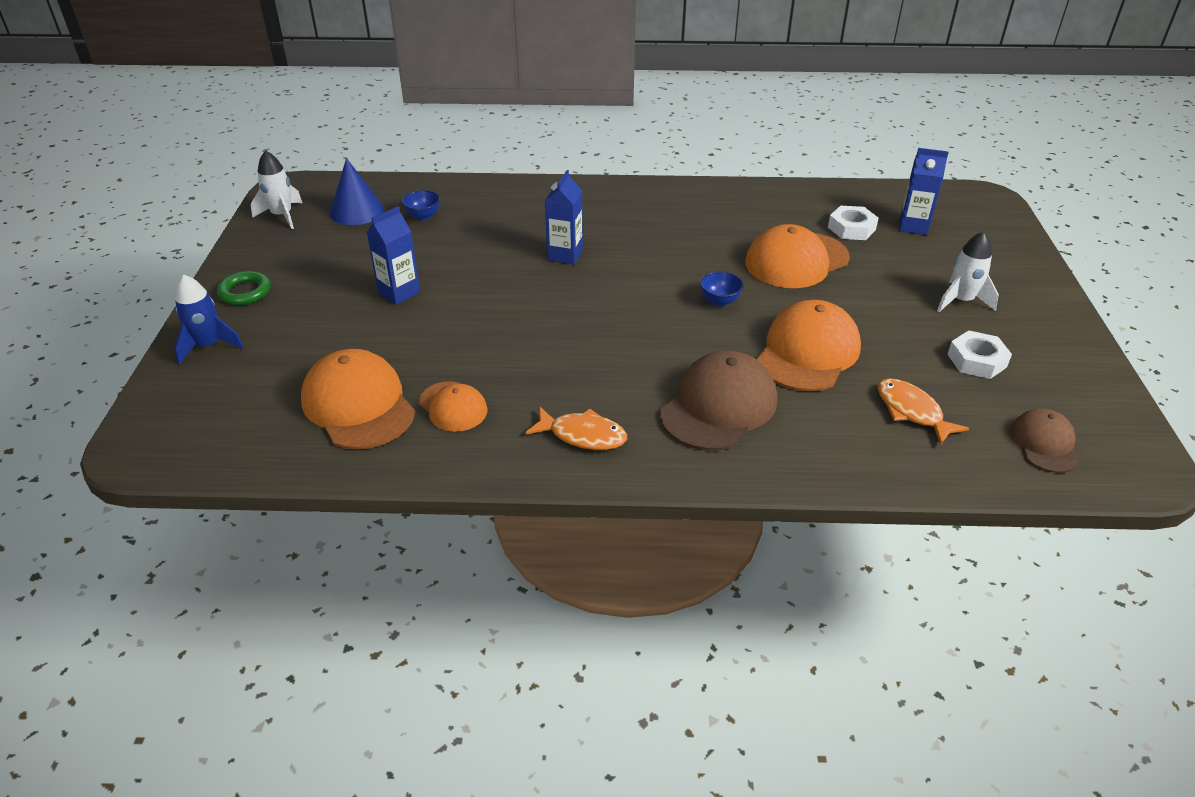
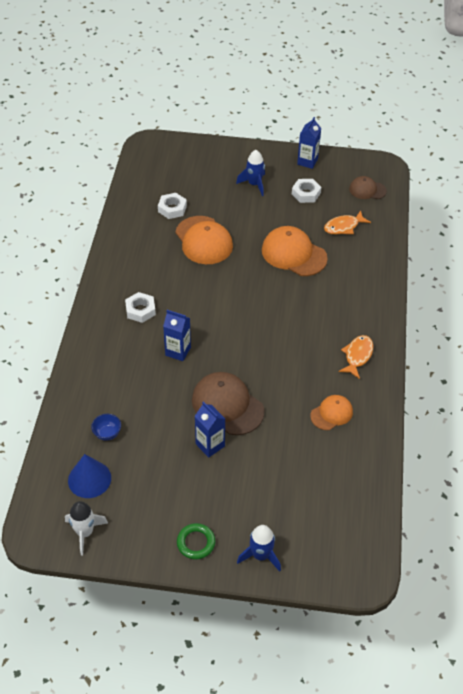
camera: 85 degrees left, 10 degrees up
orange cap [301,349,415,449] -> none
brown cap [660,351,777,450] -> brown cap moved to [192,372,264,435]
blue bowl [700,272,744,307] -> none
blue carton [899,148,949,235] -> blue carton moved to [297,117,321,169]
white rocket [937,231,999,312] -> blue rocket [236,150,265,196]
none -> white nut [125,292,156,323]

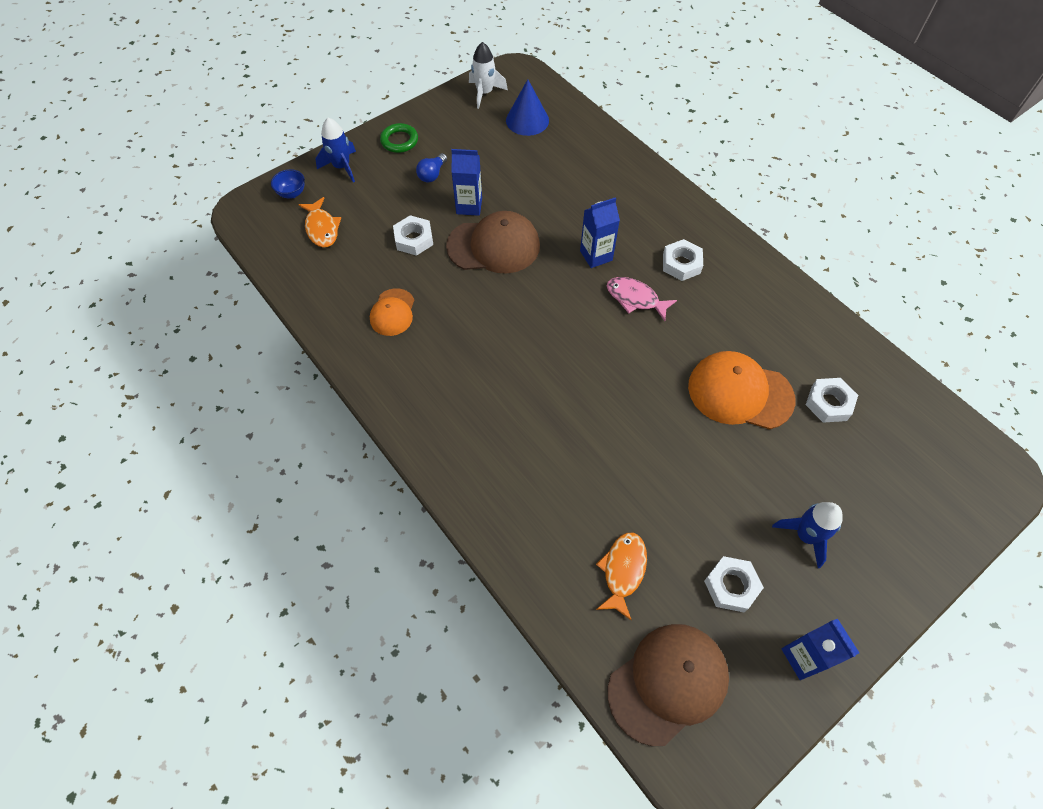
camera: 135 degrees right, 10 degrees up
blue bowl [91,414,121,441] -> blue bowl moved to [271,169,305,198]
orange cap [262,226,328,276] -> none
orange fish [339,335,373,379] -> orange fish moved to [298,197,341,248]
brown cap [349,176,387,199] -> brown cap [608,624,729,746], size x1.73
none -> white nut [393,215,433,256]
none -> blue light bulb [416,153,447,183]
none -> pink fish [607,277,677,321]

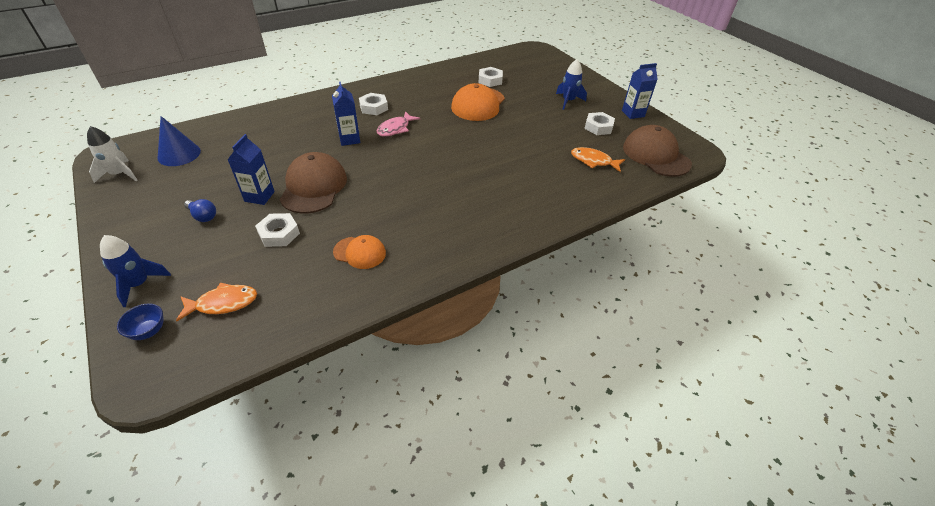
camera: 85 degrees left, 15 degrees down
green ring [380,123,418,153] -> none

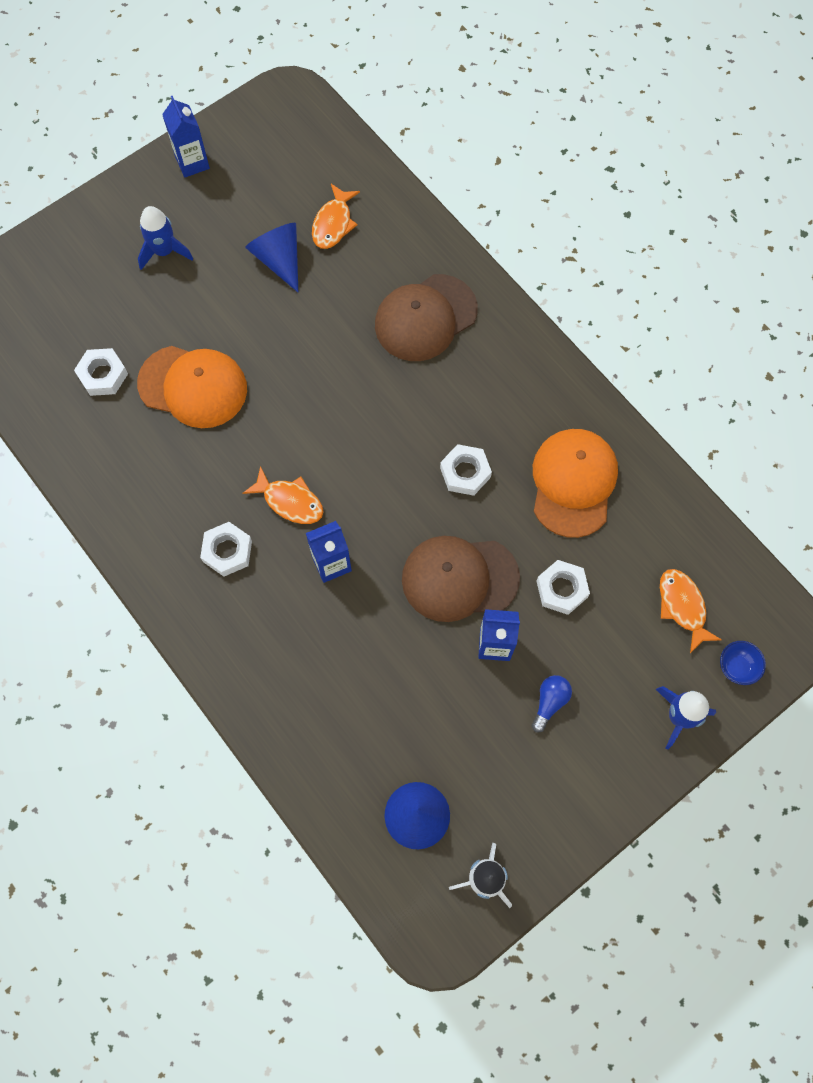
camera: 95 degrees left, 25 degrees up
orange cap [333,235,386,269] -> orange cap [533,429,618,538], size x1.73
pink fish [377,111,420,137] -> orange fish [243,466,324,524]
white nut [584,112,615,135] -> white nut moved to [440,444,492,496]
brown cap [623,125,692,177] -> brown cap moved to [375,274,478,361]
none -> blue cone [245,223,298,292]

